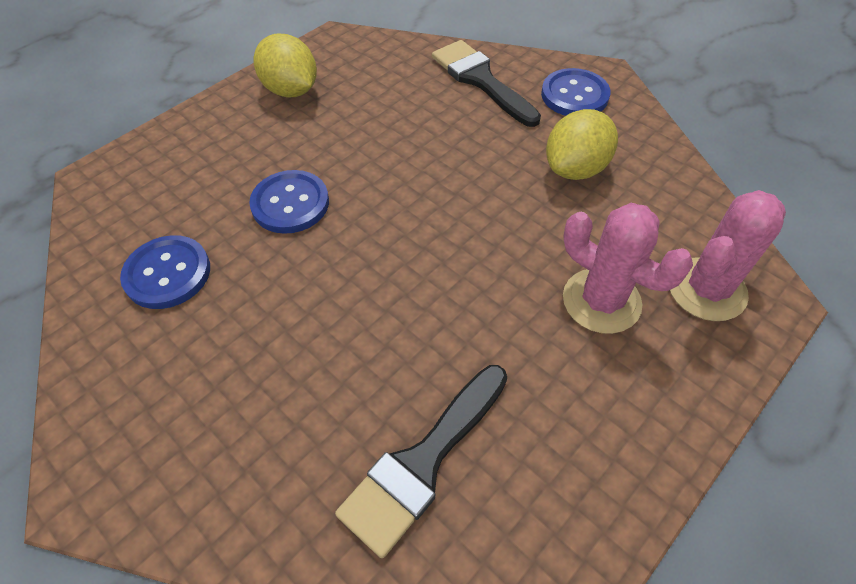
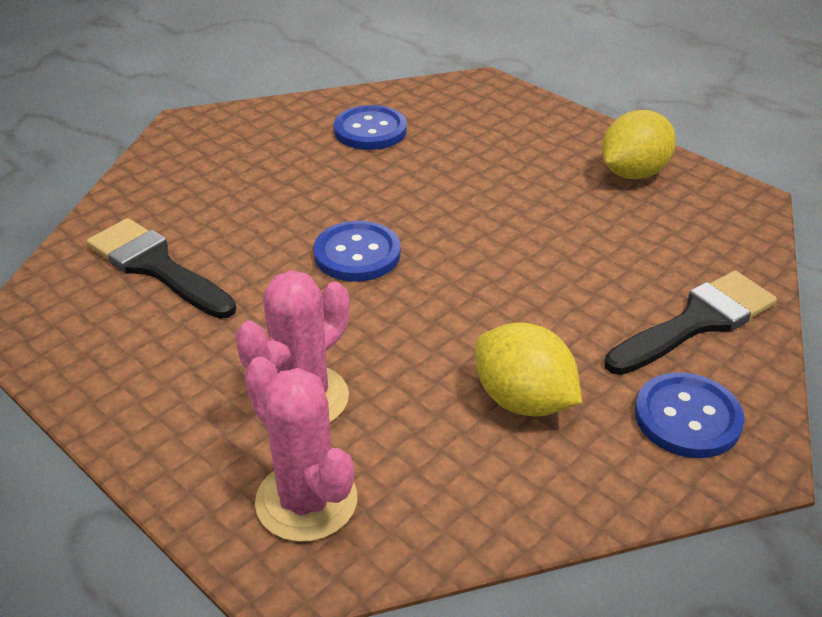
camera: 90 degrees right, 15 degrees down
blue button [249,170,329,234] -> blue button moved to [314,221,401,282]

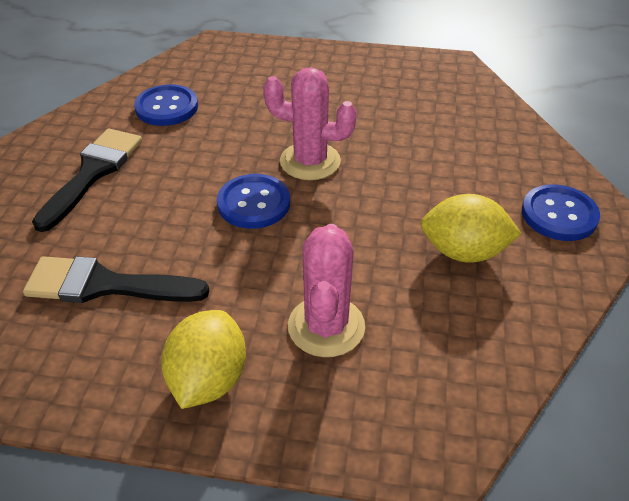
camera: 35 degrees left, 5 degrees up
pink cactus [244,357,357,542] -> pink cactus moved to [263,67,357,180]
yellow lemon [602,110,676,179] -> yellow lemon moved to [161,310,246,409]
black brush [604,271,777,375] -> black brush moved to [32,129,142,232]

